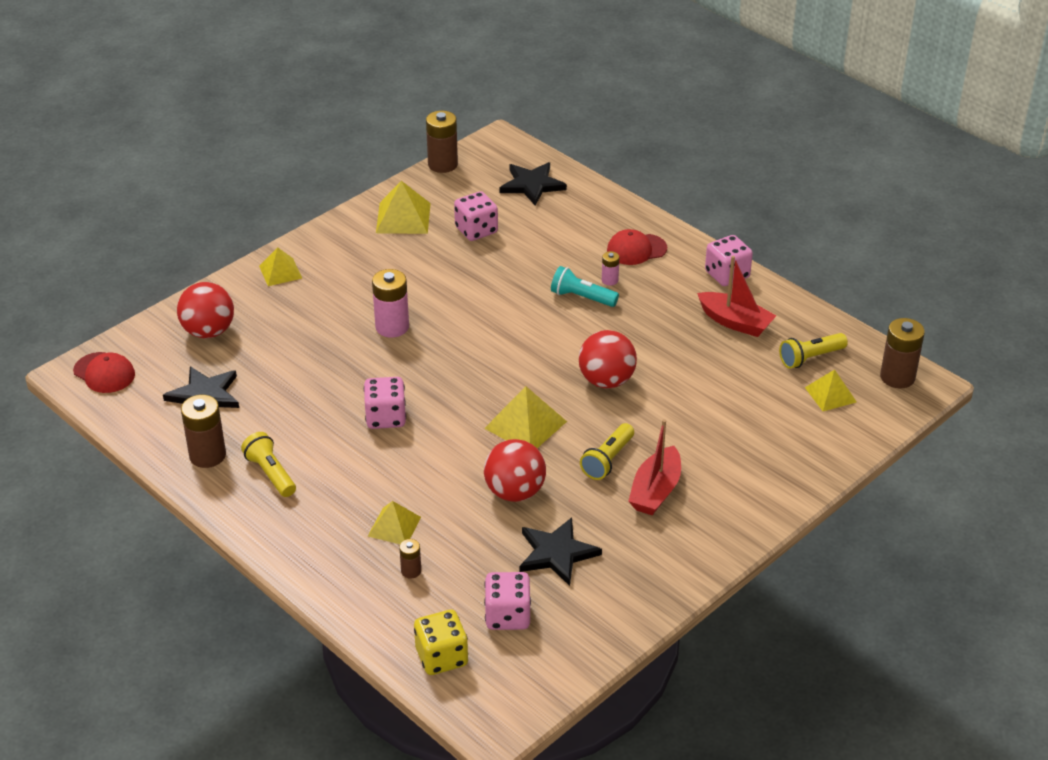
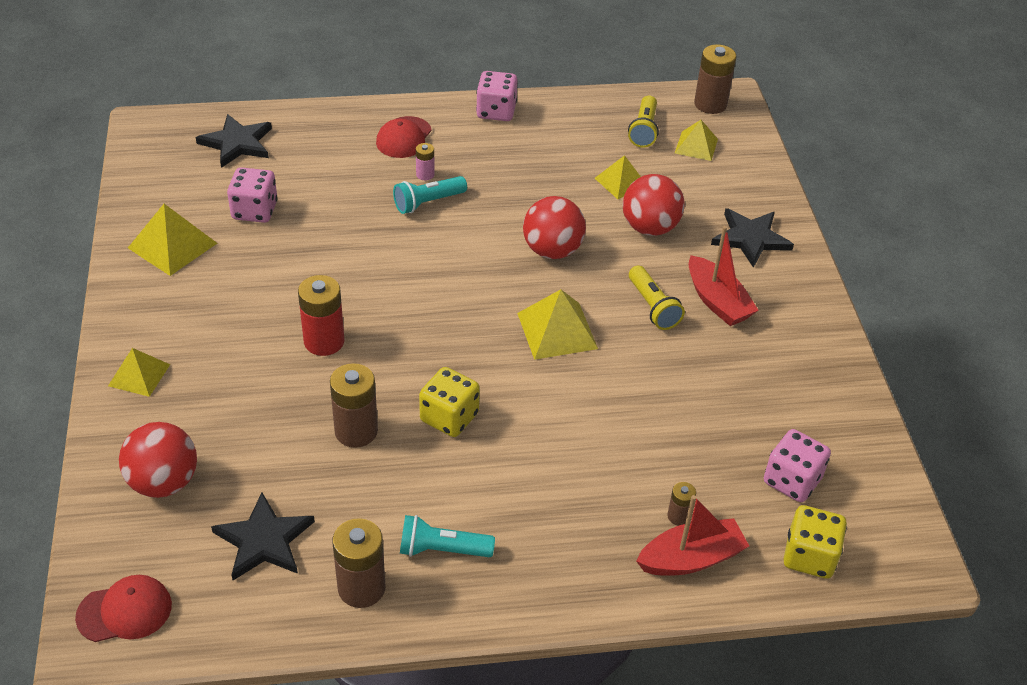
camera: 55 degrees left, 5 degrees up
yellow flashlight [241,432,296,497] -> turquoise flashlight [400,515,495,557]
pink dice [364,377,406,429] -> yellow dice [419,367,480,437]
yellow pyramid [368,501,421,544] -> yellow pyramid moved to [595,155,641,199]
pink battery [372,269,409,338] -> red battery [298,275,345,356]
brown battery [426,111,458,173] -> brown battery moved to [330,363,378,448]
red ball [484,439,546,502] -> red ball moved to [623,174,684,236]
black star [520,517,602,586] -> black star moved to [711,208,794,268]
red boat [697,256,776,337] -> red boat moved to [636,495,749,576]

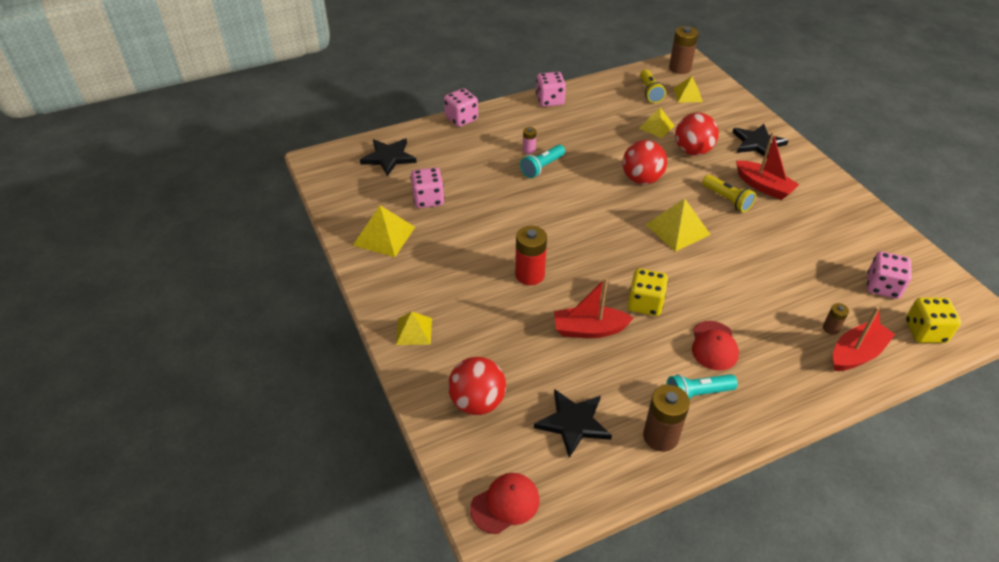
camera: 15 degrees left, 0 degrees up
brown battery [330,363,378,448] -> red boat [554,277,634,338]
red cap [376,116,432,158] -> red cap moved to [692,321,739,370]
none -> pink dice [444,88,478,127]

